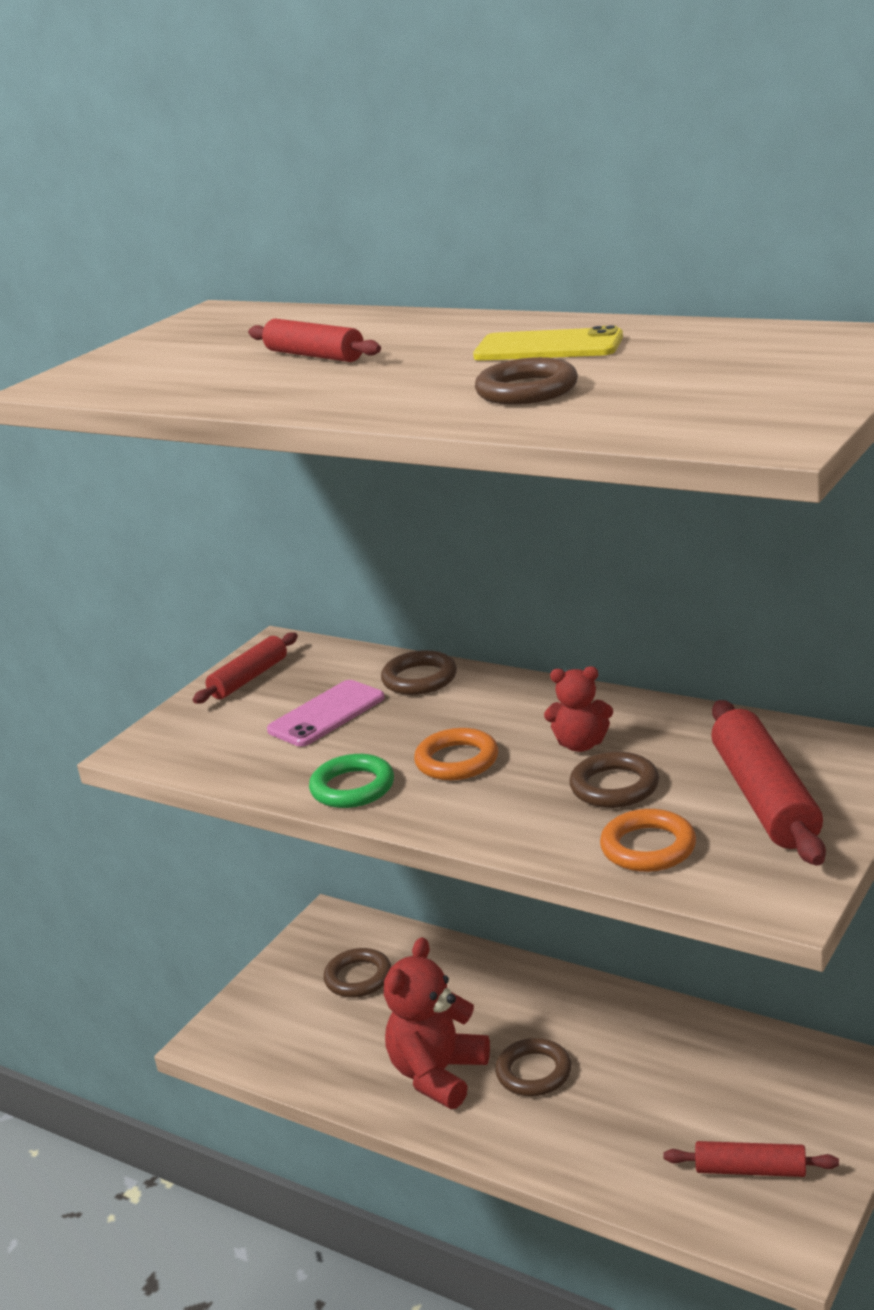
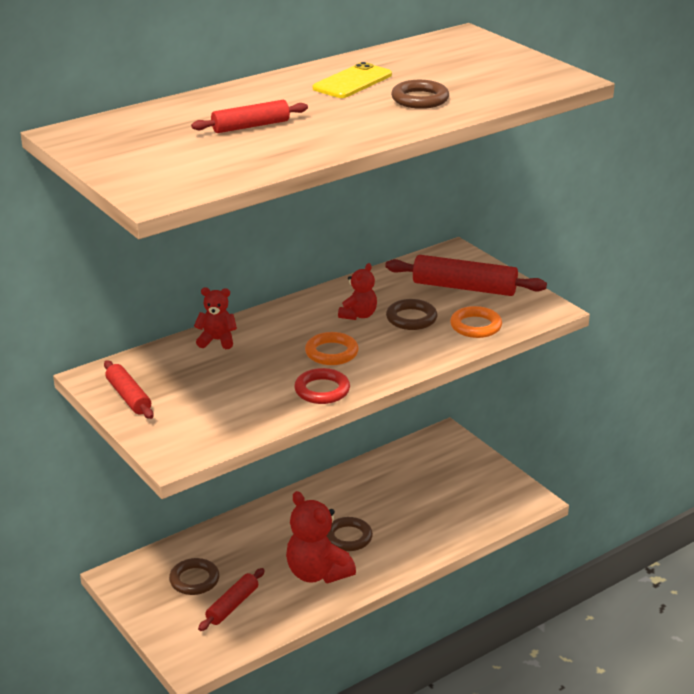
camera: 70 degrees left, 5 degrees up
pink phone [267,680,385,747] -> none
green ring [309,754,394,808] -> red ring [294,368,350,404]
brown ring [381,650,457,695] -> red teddy bear [194,288,237,349]
red rolling pin [663,1141,839,1177] -> red rolling pin moved to [198,568,265,631]

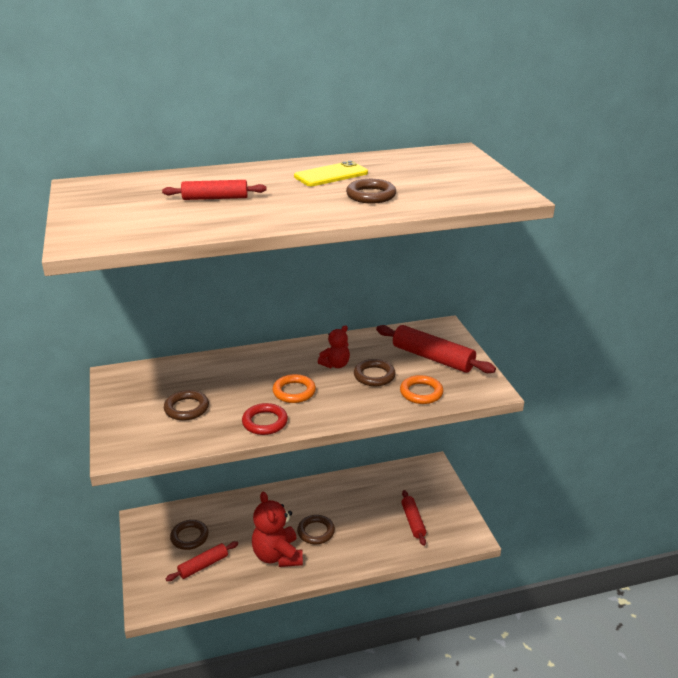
camera: 20 degrees right, 0 degrees up
red rolling pin [104,361,154,419] -> red rolling pin moved to [401,490,426,546]
red teddy bear [194,288,237,349] -> none
none -> brown ring [164,390,209,421]

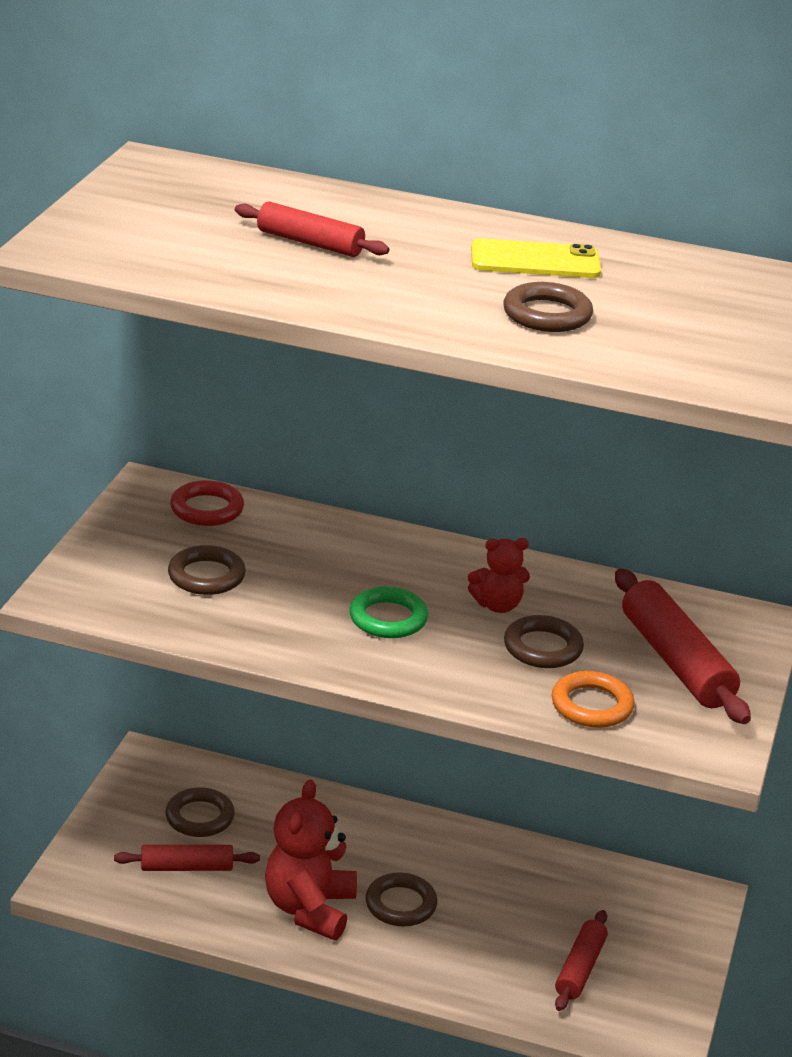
camera: 30 degrees right, 0 degrees up
red ring [242,403,288,435] -> red ring moved to [170,480,244,526]
orange ring [272,374,316,403] -> green ring [349,586,428,638]

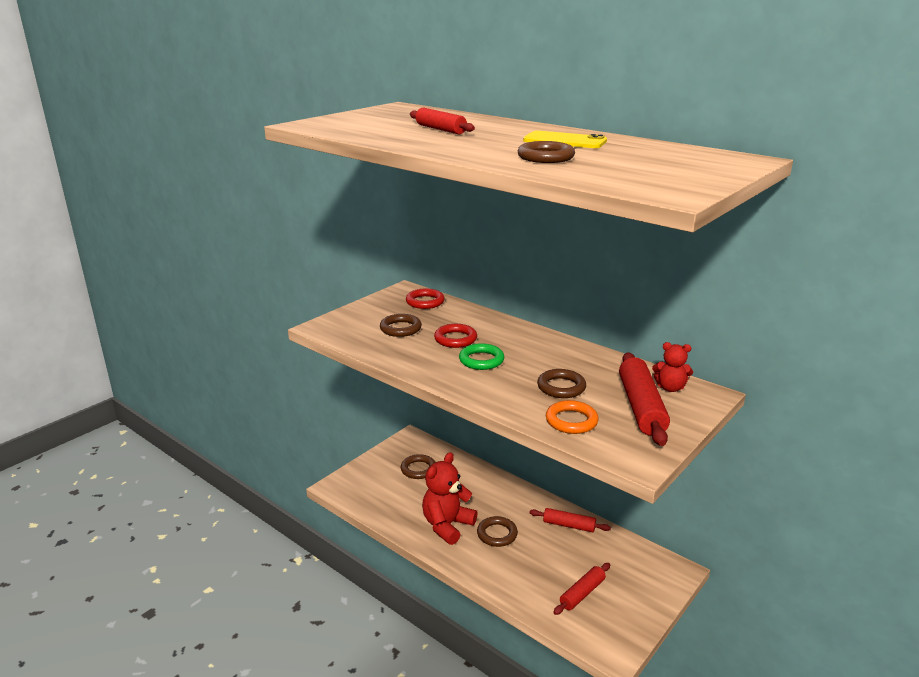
camera: 25 degrees right, 5 degrees down
red rolling pin [114,845,260,871] -> red rolling pin moved to [529,508,611,532]
red teddy bear [468,538,530,613] -> red teddy bear moved to [652,342,693,392]
none -> red ring [434,324,477,348]

